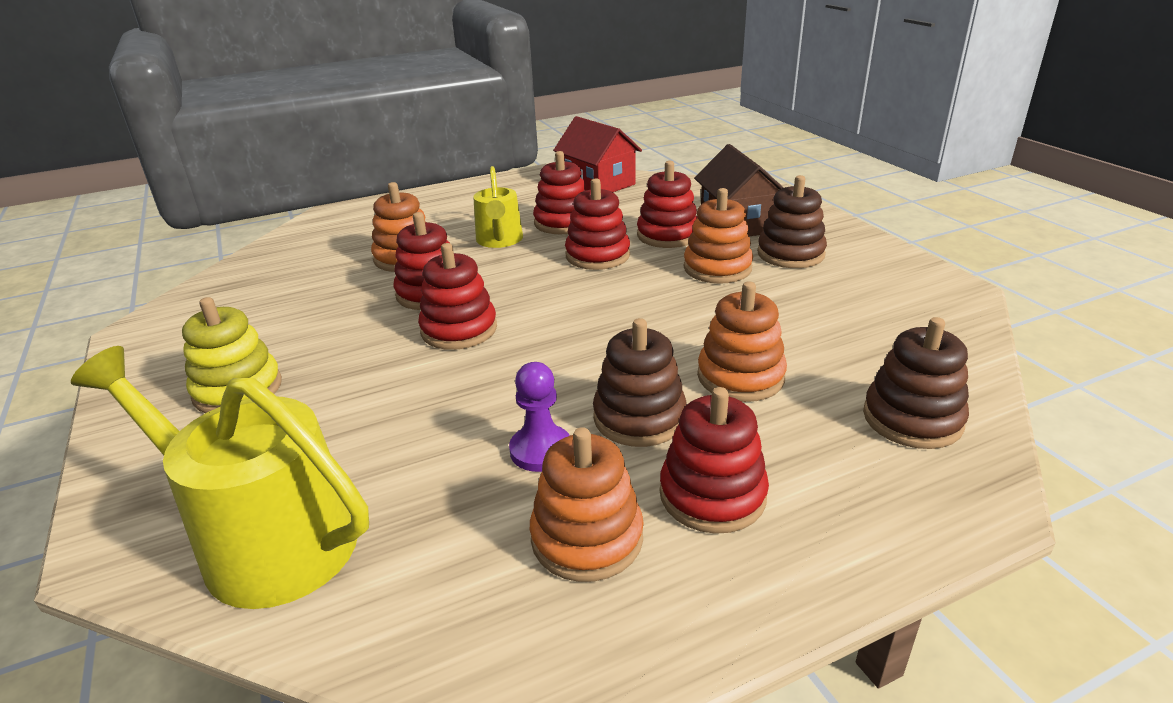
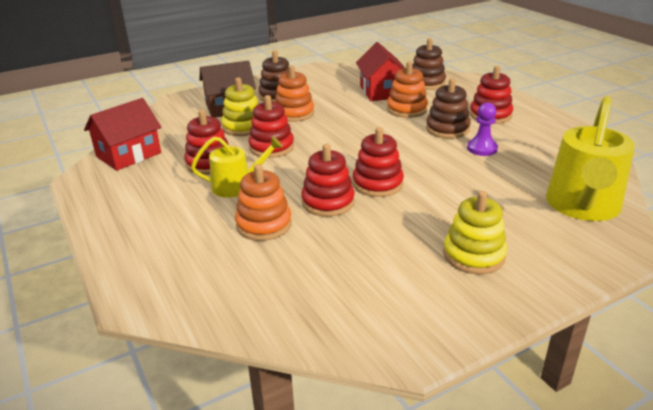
camera: 95 degrees left, 0 degrees up
orange stacking toy [530,427,644,582] -> none
red stacking toy [637,161,698,248] -> yellow stacking toy [221,78,258,136]
none -> red house [356,42,405,101]

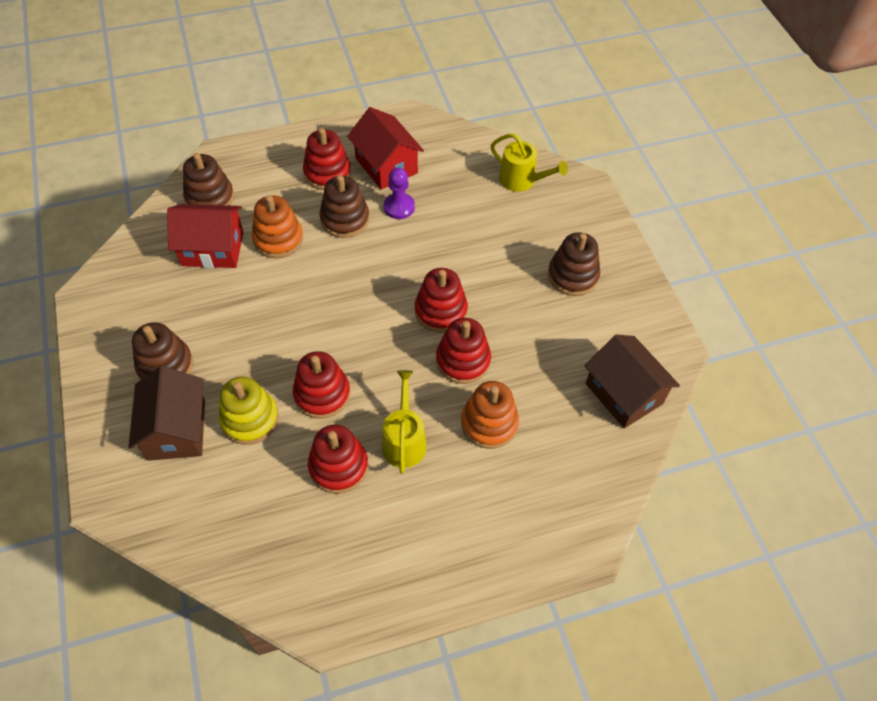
camera: 80 degrees left, 25 degrees up
red house [84,98,161,171] -> red house moved to [347,107,424,190]
orange stacking toy [275,65,314,122] -> none
yellow stacking toy [444,191,507,274] -> brown stacking toy [548,232,600,296]
yellow watering can [546,96,635,221] -> yellow watering can [491,134,568,192], size x0.58
none -> brown house [584,335,680,428]

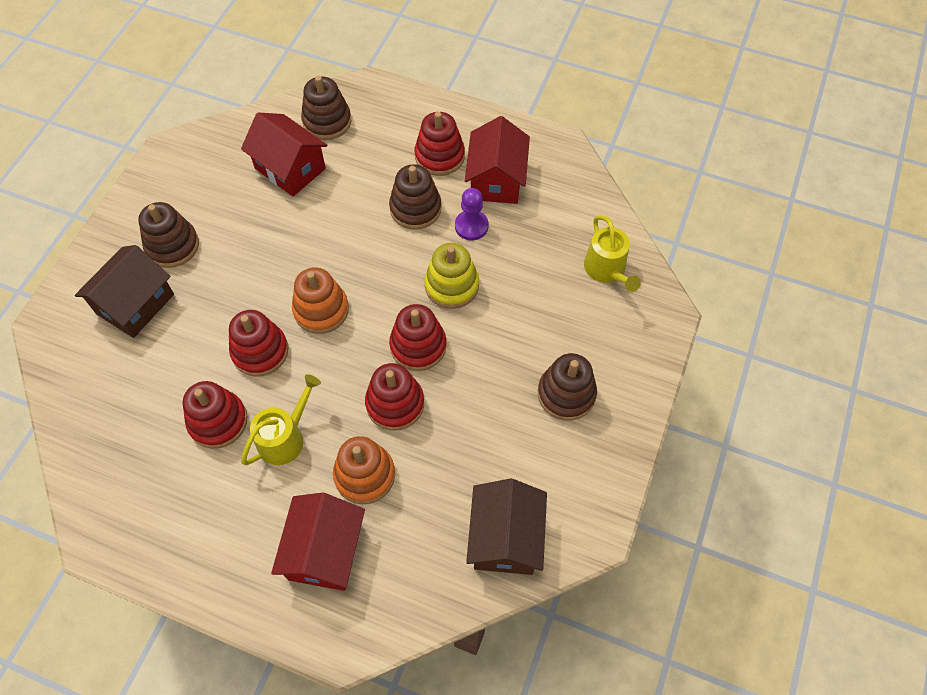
camera: 40 degrees right, 5 degrees up
yellow stacking toy [219,377,279,445] -> yellow stacking toy moved to [424,243,479,309]
orange stacking toy [252,195,303,258] -> orange stacking toy moved to [292,267,349,334]
none -> red house [271,493,365,591]

